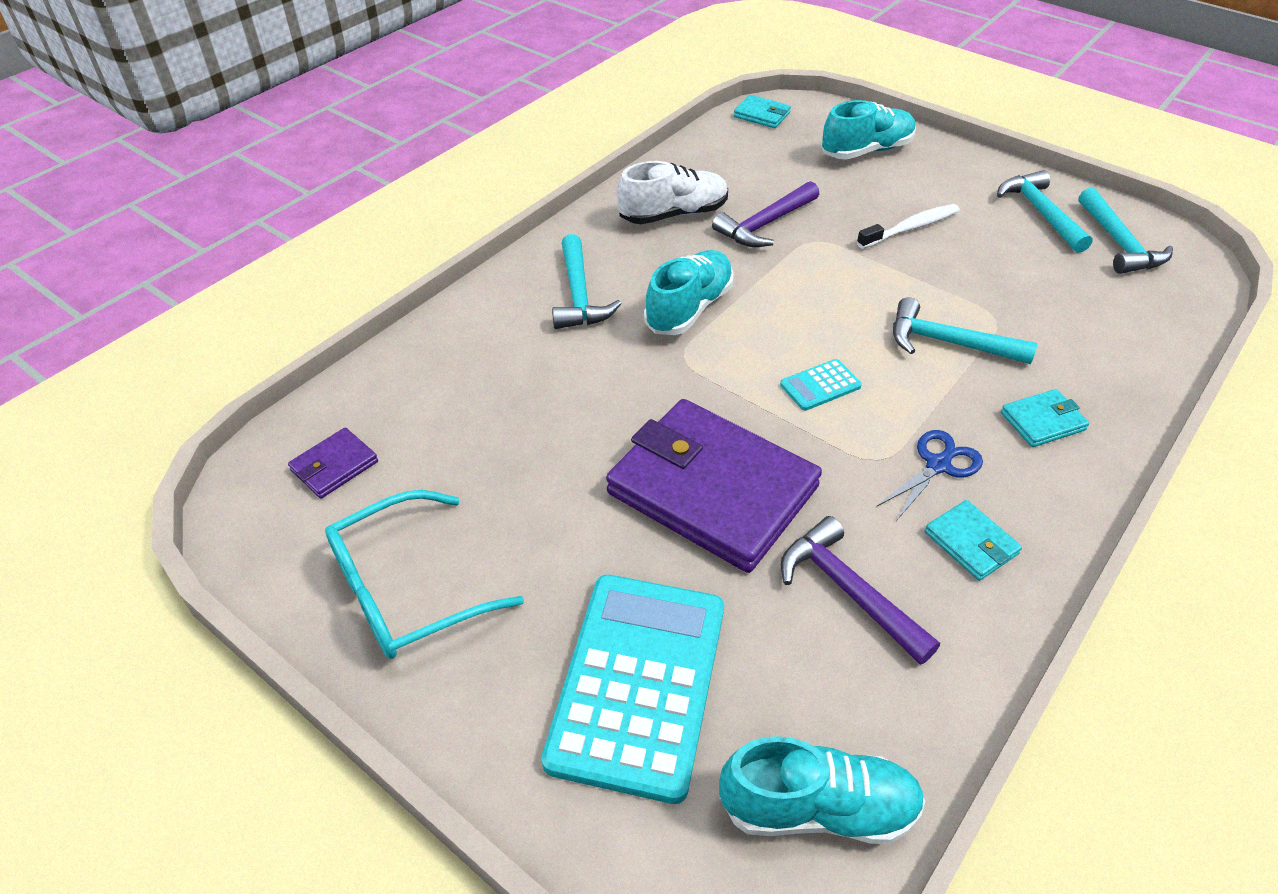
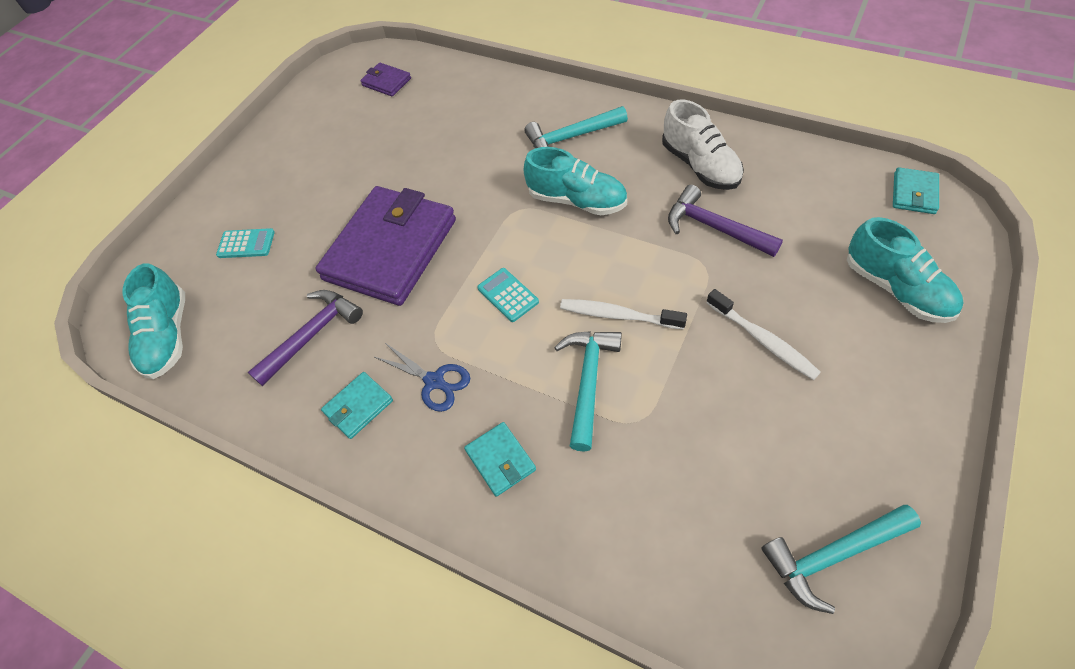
camera: 85 degrees right, 10 degrees up
turquoise glasses [325,490,524,659] -> none
turquoise calculator [542,575,724,804] -> turquoise calculator [216,228,275,258], size x0.41
turquoise hammer [997,170,1093,253] -> none
none -> white toothbrush [560,299,687,330]

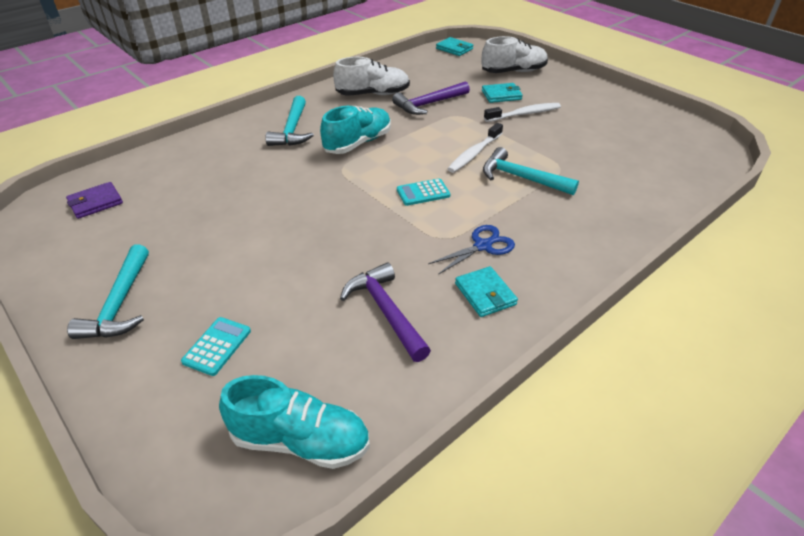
camera: 75 degrees left, 15 degrees down
purple wallet [316,186,456,306] -> none
turquoise wallet [464,422,536,497] -> turquoise wallet moved to [482,83,523,103]
turquoise hammer [761,505,921,614] -> turquoise hammer moved to [67,245,149,339]
turquoise shoe [847,217,963,323] -> white shoe [482,36,548,73]

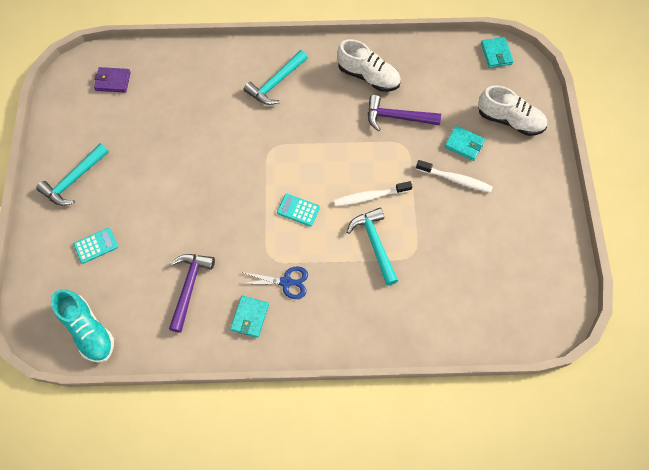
camera: 40 degrees right, 25 degrees up
turquoise shoe [320,106,391,154] -> none

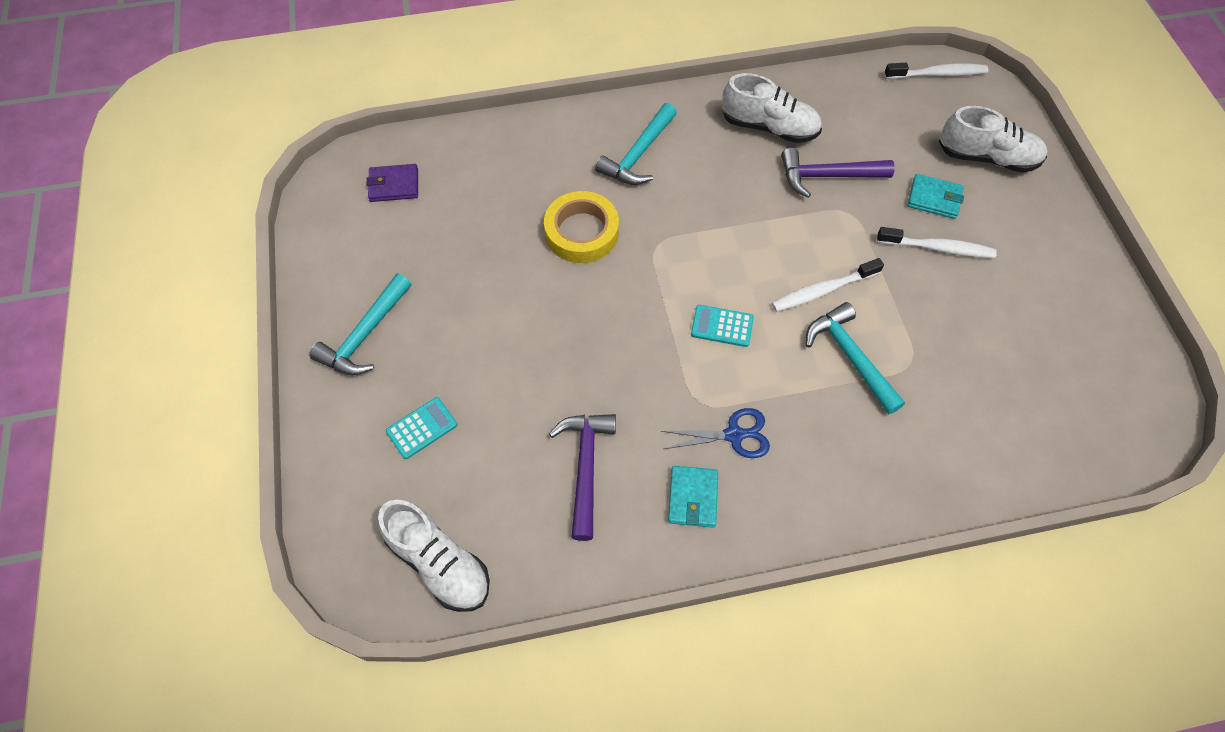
camera: 10 degrees left, 5 degrees down
turquoise shoe [51,289,114,363] -> white shoe [378,499,490,612]
turquoise wallet [481,37,513,68] -> white toothbrush [884,63,988,79]
none -> yellow tape [544,191,619,263]

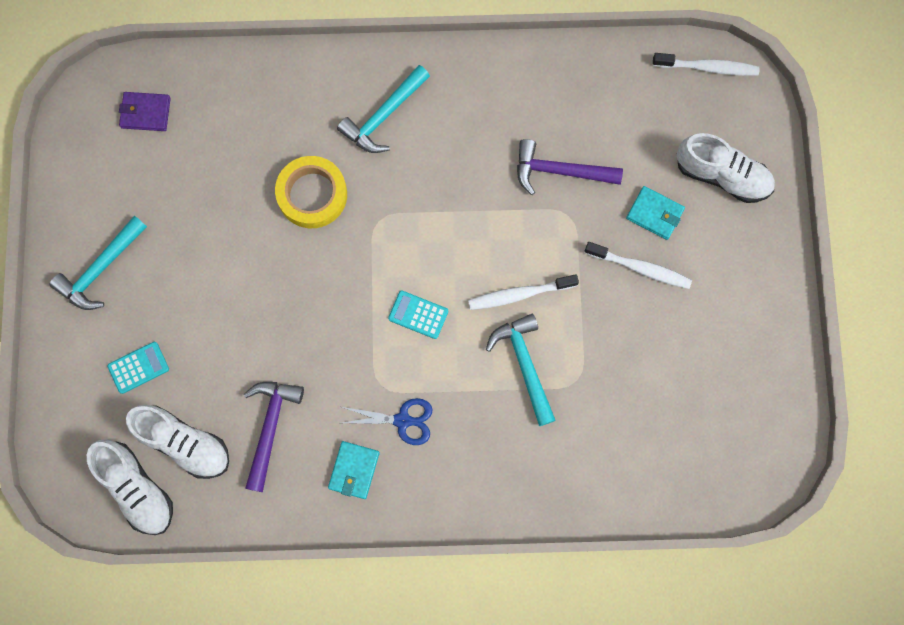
camera: 10 degrees right, 15 degrees up
white shoe [722,73,822,143] -> white shoe moved to [126,405,229,479]

